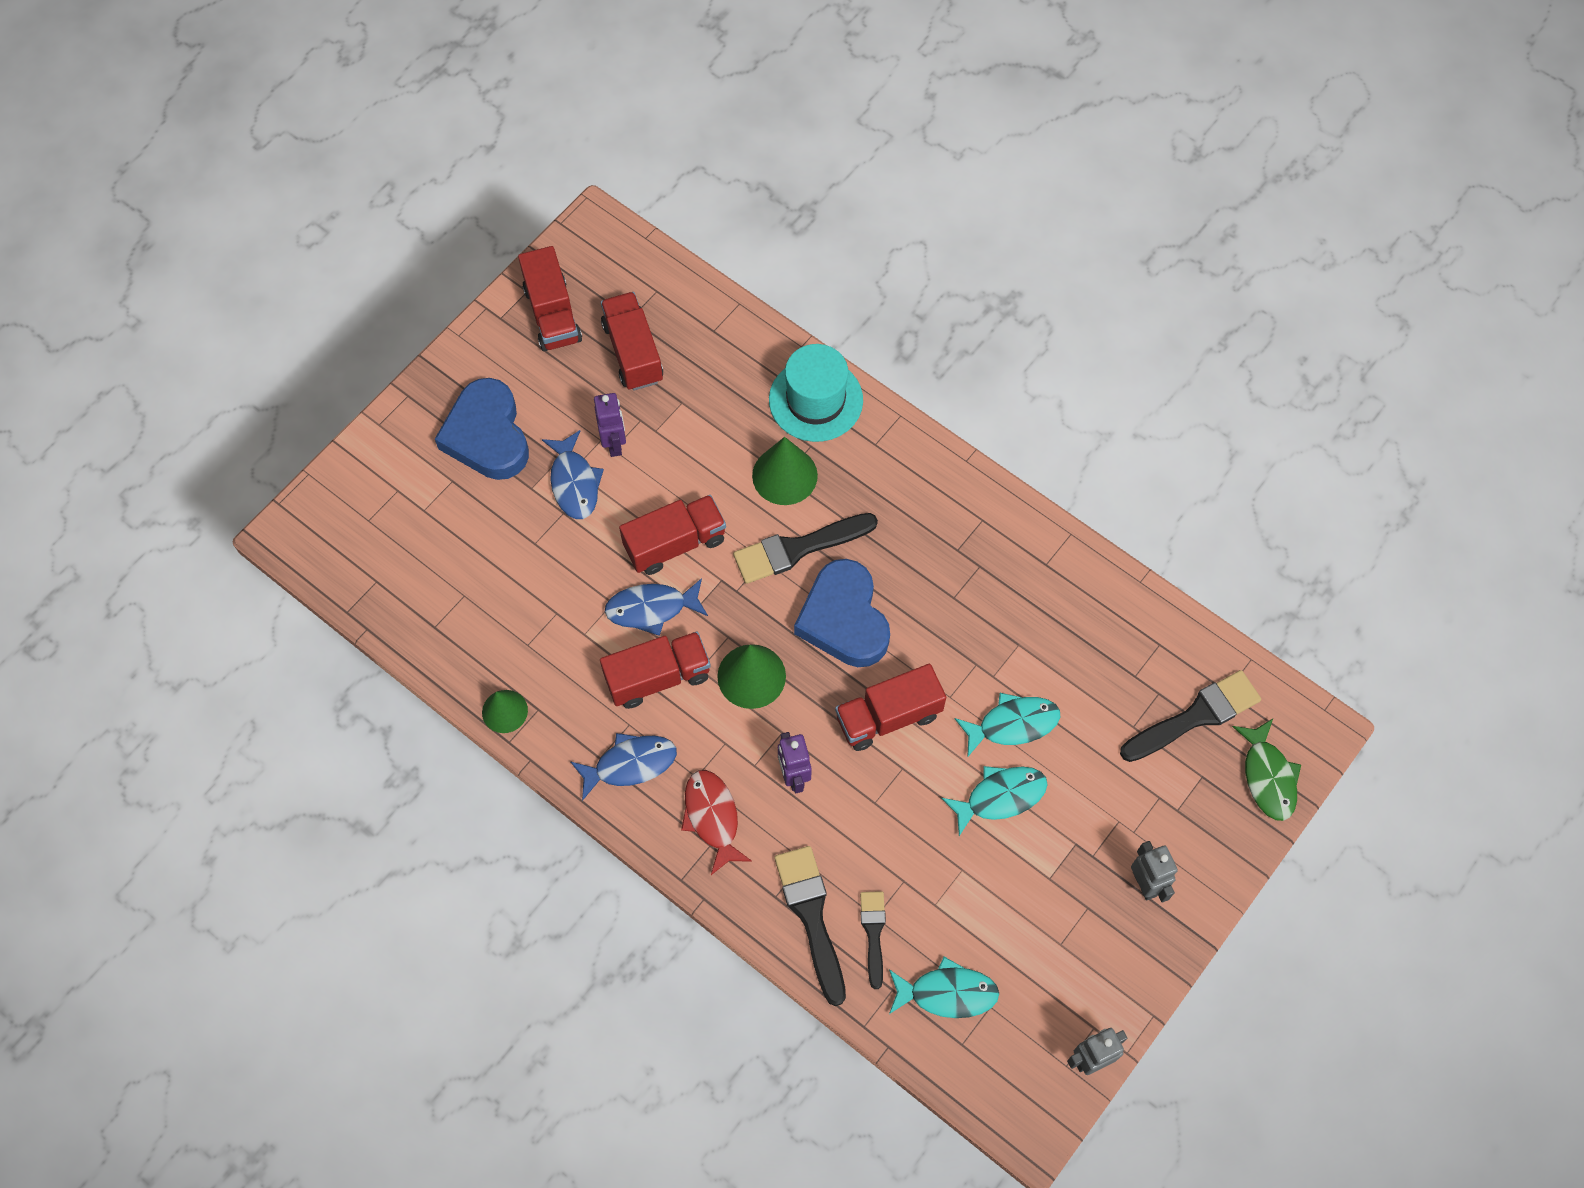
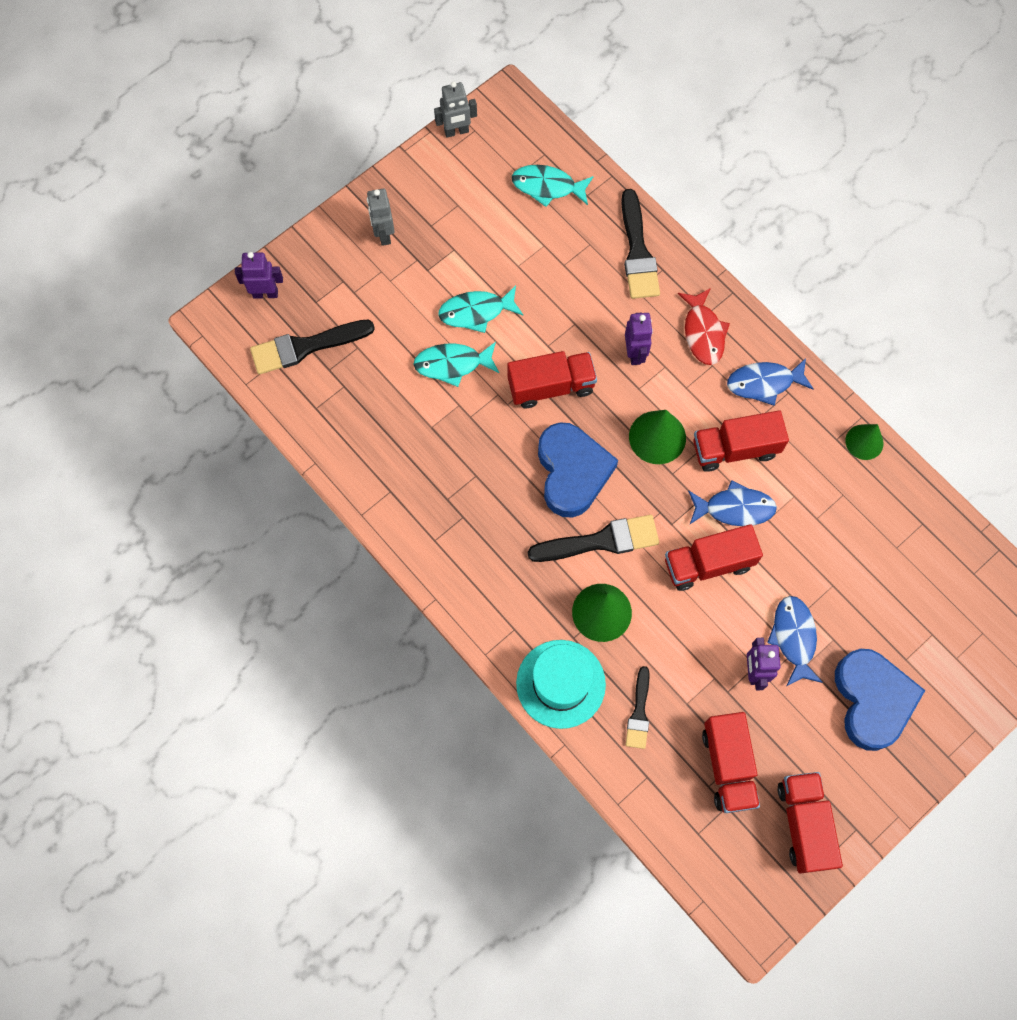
camera: 170 degrees left, 5 degrees up
black brush [860,891,886,989] -> black brush moved to [626,666,650,749]
green fish [1232,719,1301,821] -> purple robot [235,252,283,299]

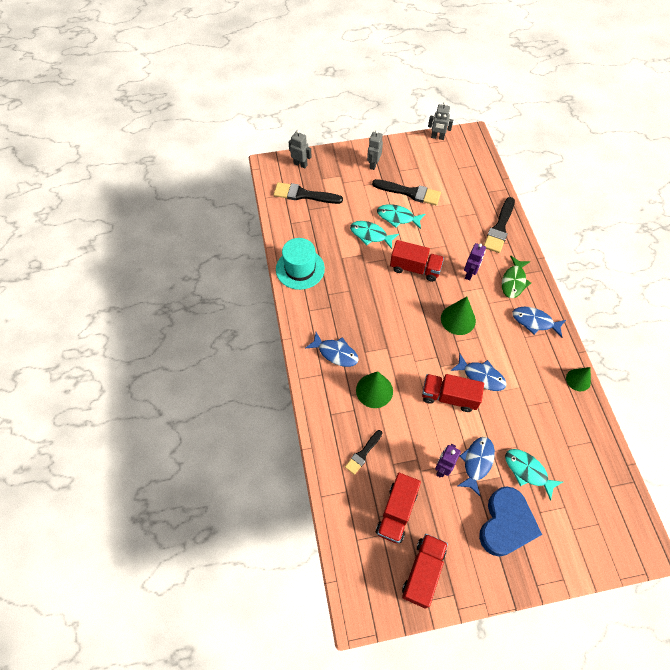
camera: 30 degrees right, 10 degrees down
purple robot [235,252,283,299] -> grey robot [289,130,312,169]
turquoise fish [512,165,594,207] -> turquoise fish moved to [505,449,563,501]
turquoise hat [516,640,606,729] -> turquoise hat moved to [276,238,325,290]
black brush [528,515,659,562] -> black brush moved to [372,179,441,205]
blue heart [538,422,618,518] -> none
red fish [678,288,730,365] -> green fish [502,256,531,298]
red truck [693,410,789,472] -> none
none -> blue fish [305,332,359,367]

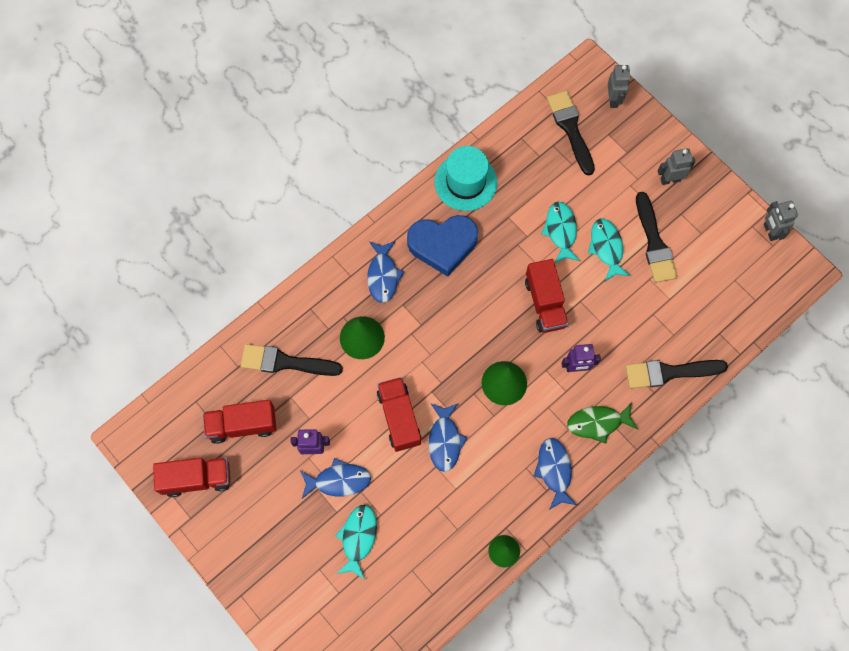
camera: 60 degrees right, 10 degrees up
black brush [345,430,382,475] -> black brush [240,344,343,376], size x1.66
blue heart [479,486,542,557] -> blue heart moved to [407,215,478,277]

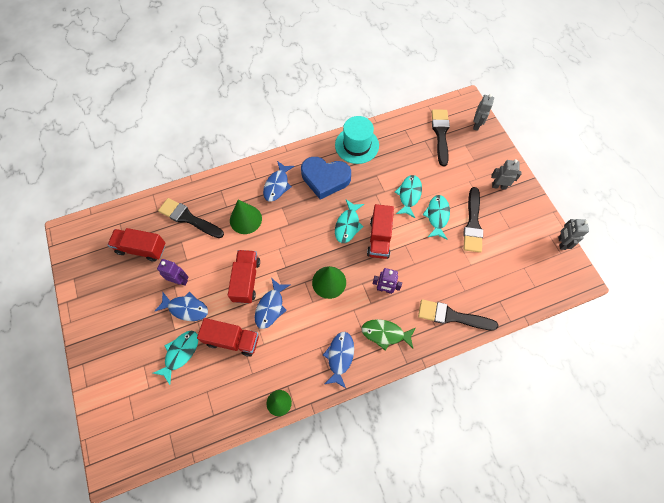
camera: 20 degrees right, 5 degrees down
red truck [153,458,230,497] -> red truck moved to [197,318,259,357]
none -> turquoise fish [335,199,364,243]

